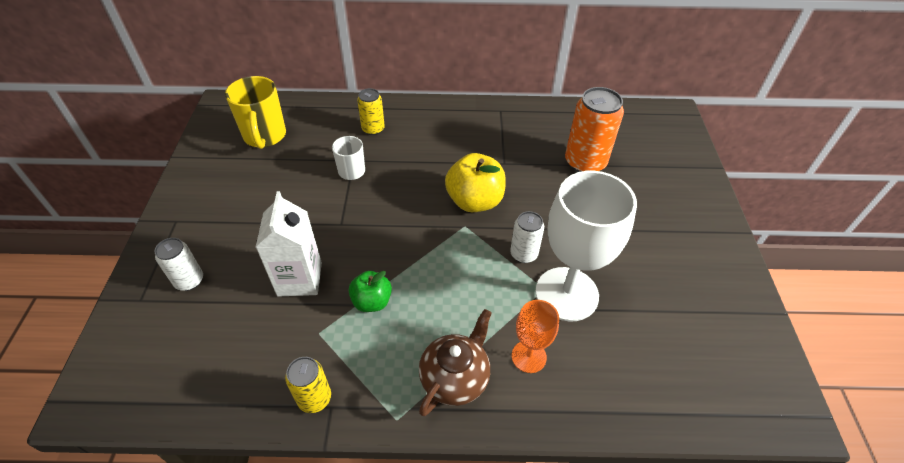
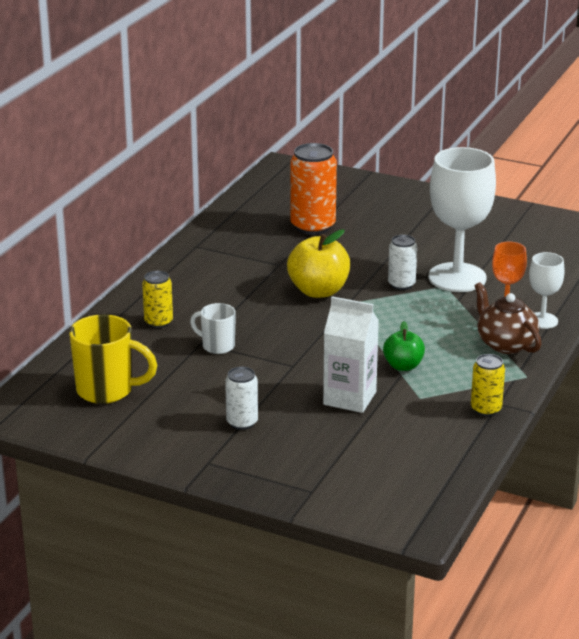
camera: 65 degrees left, 20 degrees down
white can [154,238,203,291] -> white can moved to [225,367,258,430]
none -> white goblet [529,252,565,329]

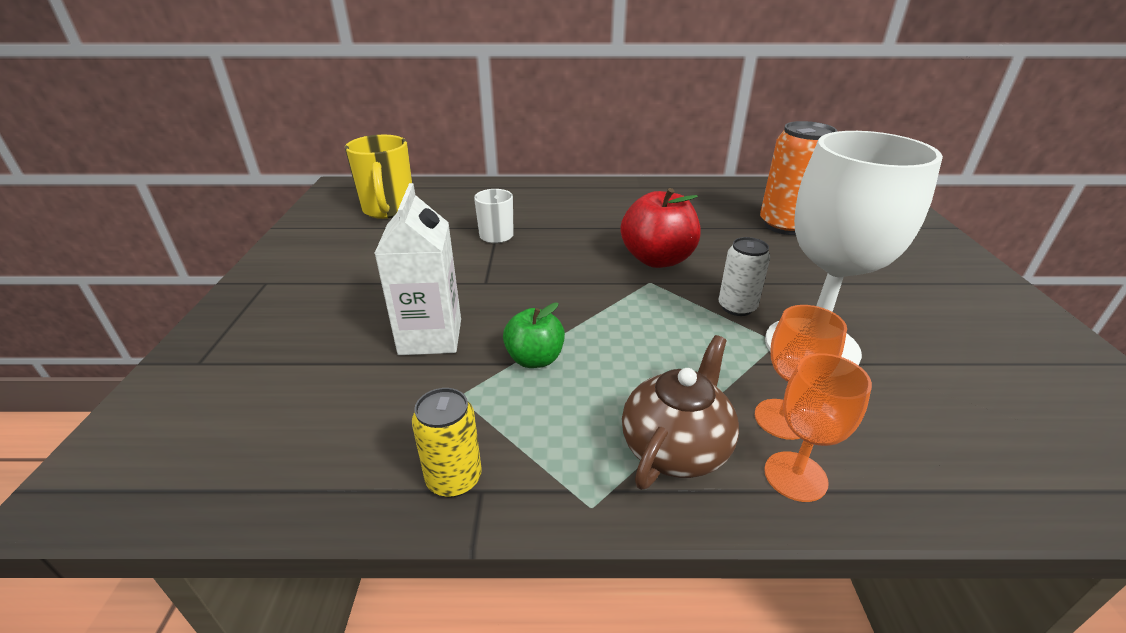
camera: 65 degrees right, 5 degrees up
yellow can [142,271,173,328] -> none
white can [225,367,258,430] -> none
yellow apple [287,229,350,298] -> red apple [621,188,701,268]
white goblet [529,252,565,329] -> orange goblet [764,353,872,502]

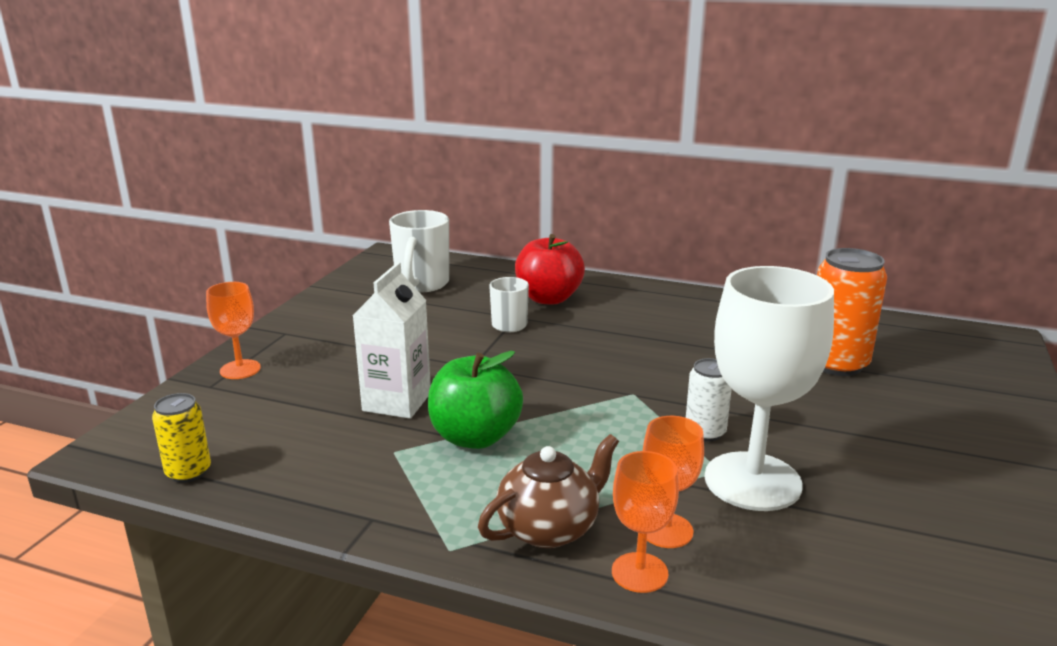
camera: 20 degrees right, 10 degrees down
yellow mug [345,135,412,219] -> white mug [389,210,449,293]
yellow can [412,388,482,498] -> yellow can moved to [152,393,211,483]
green apple [503,303,565,368] -> green apple [428,351,523,449], size x1.64
red apple [621,188,701,268] -> red apple moved to [515,234,585,305]
none -> orange goblet [206,282,261,379]

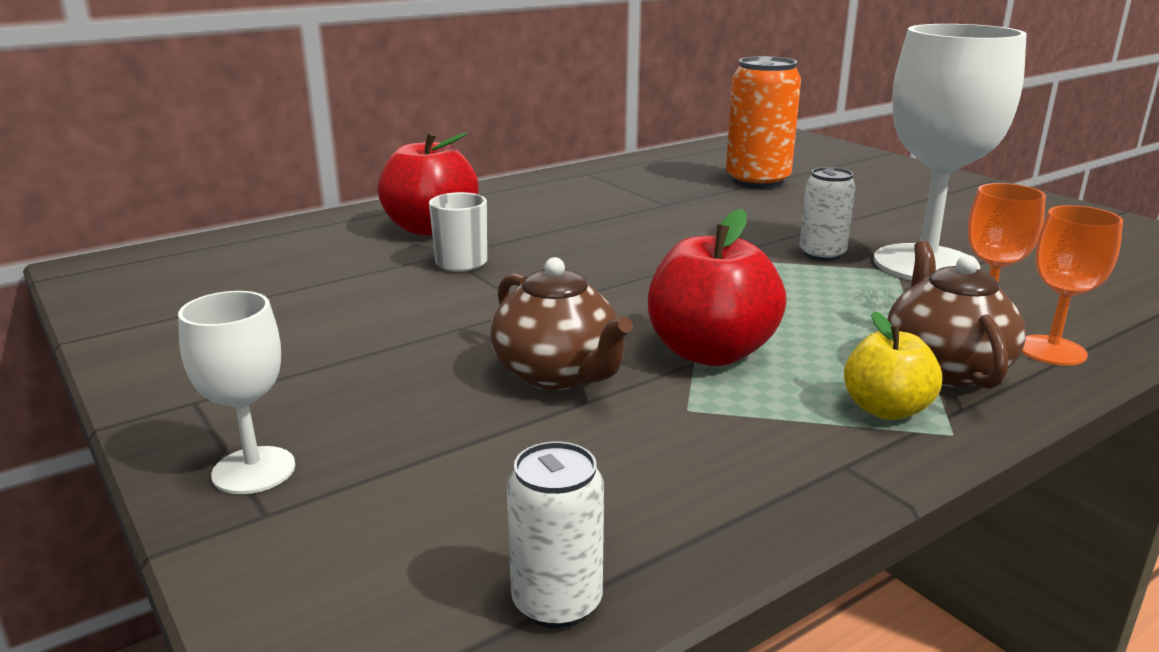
camera: 55 degrees left, 0 degrees up
yellow can [152,393,211,483] -> white can [507,442,604,628]
orange goblet [206,282,261,379] -> white goblet [178,291,295,494]
white carton [353,262,431,419] -> brown teapot [490,257,633,390]
white mug [389,210,449,293] -> none
green apple [428,351,523,449] -> red apple [648,209,787,366]
none -> yellow apple [844,311,942,420]

